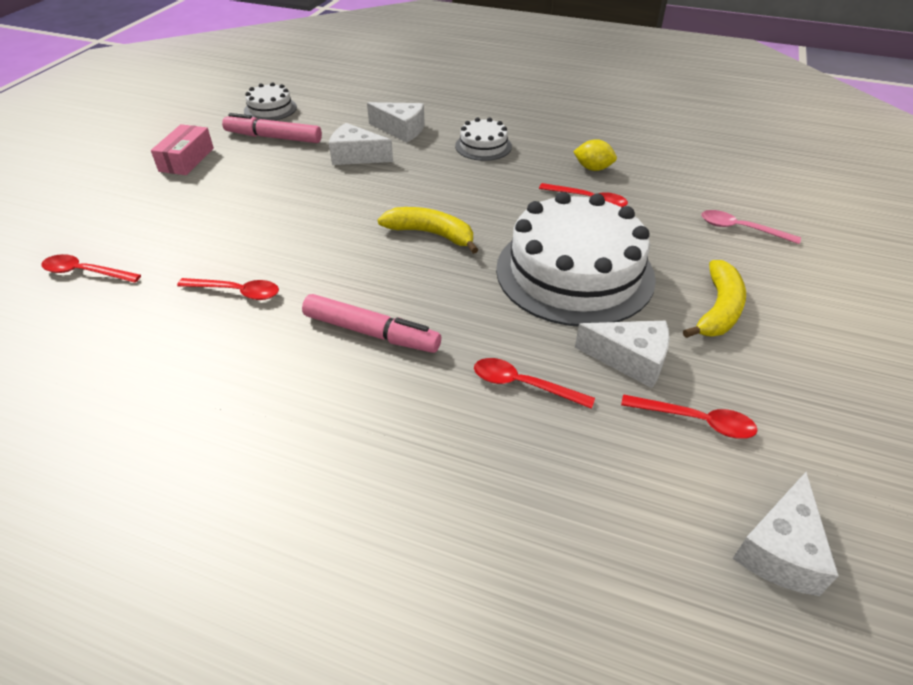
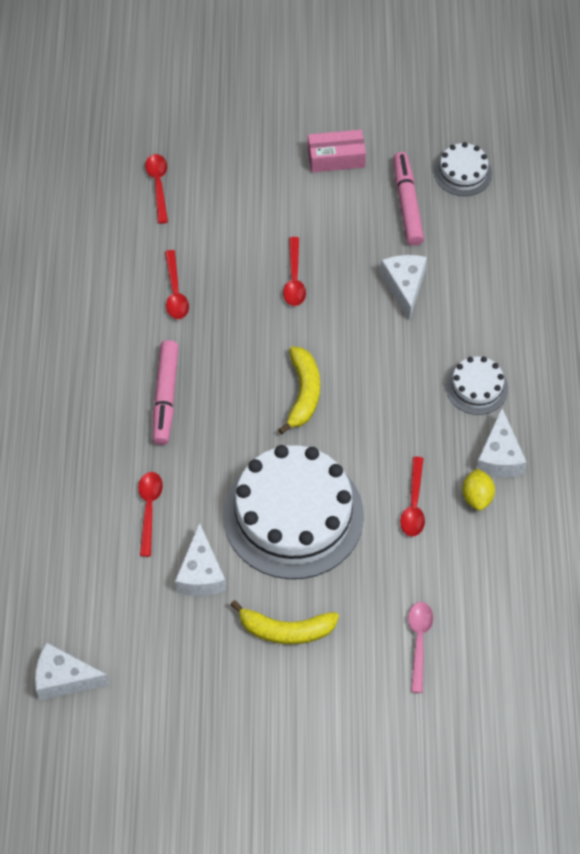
camera: 70 degrees right, 15 degrees up
white cheese [367,102,425,142] -> white cheese moved to [476,408,527,477]
red spoon [621,394,758,439] -> red spoon moved to [283,237,306,306]

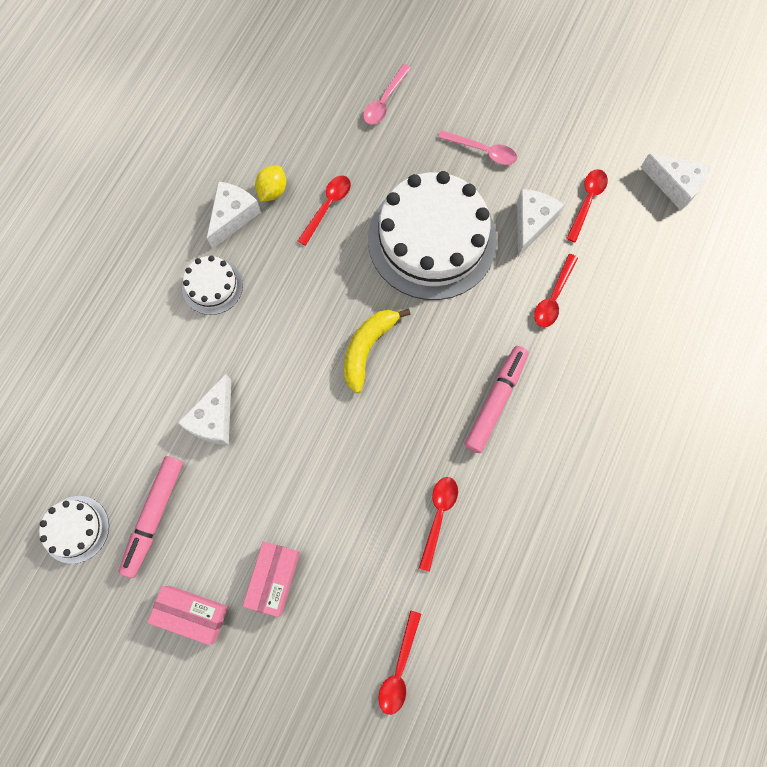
camera: 155 degrees left, 15 degrees up
yellow banana [230,600,339,644] -> pink spoon [438,130,517,165]
red spoon [283,237,306,306] -> red spoon moved to [566,169,608,243]
none -> pink box [243,541,300,617]

